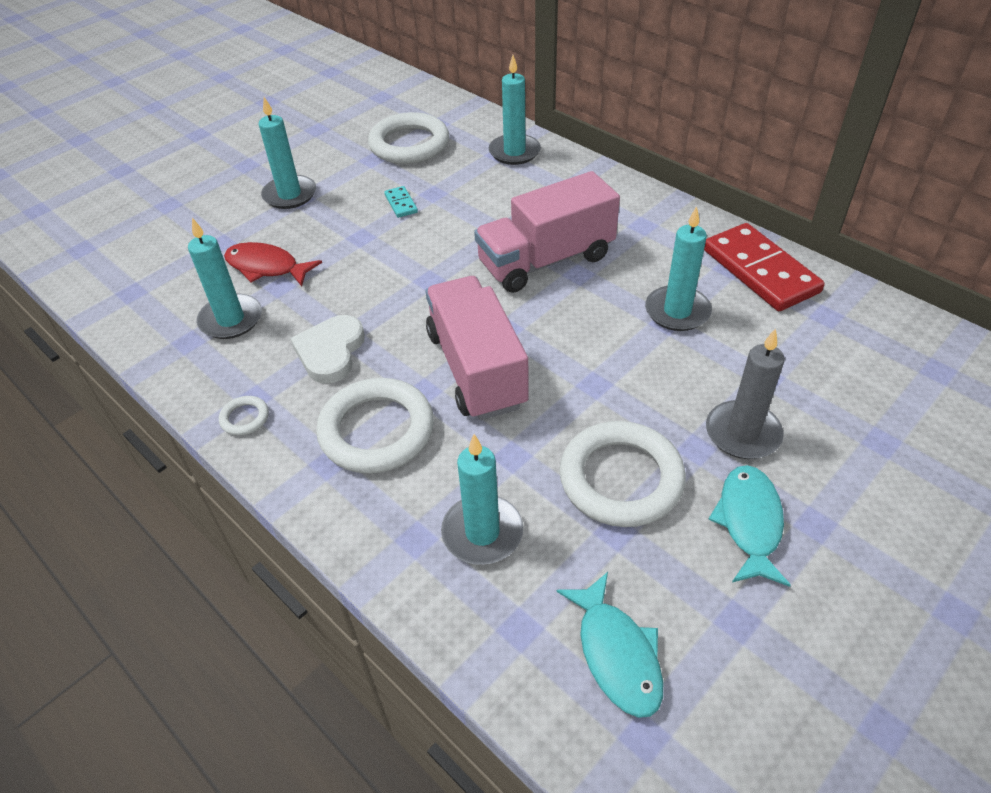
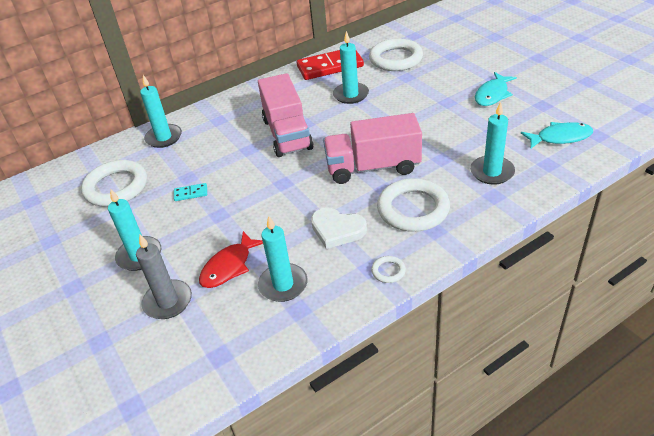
camera: 75 degrees left, 5 degrees down
white ring [559,421,686,527] -> white ring moved to [369,39,423,71]
grey candle [706,328,785,459] -> grey candle moved to [136,235,192,319]
turquoise fish [708,465,791,587] -> turquoise fish turned 75 degrees counterclockwise [475,72,517,106]

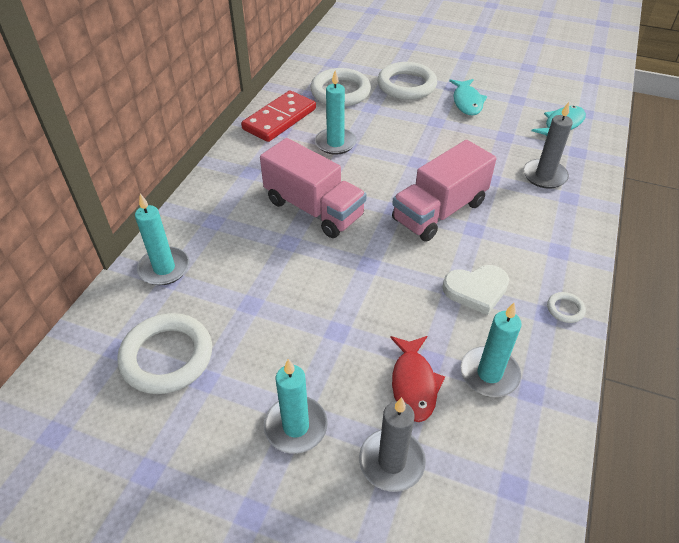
camera: 40 degrees left, 5 degrees up
turquoise domino [174,183,207,201] -> none
white ring [377,178,450,232] -> white ring moved to [377,62,437,100]
turquoise candle [470,102,515,185] -> grey candle [523,102,573,189]

